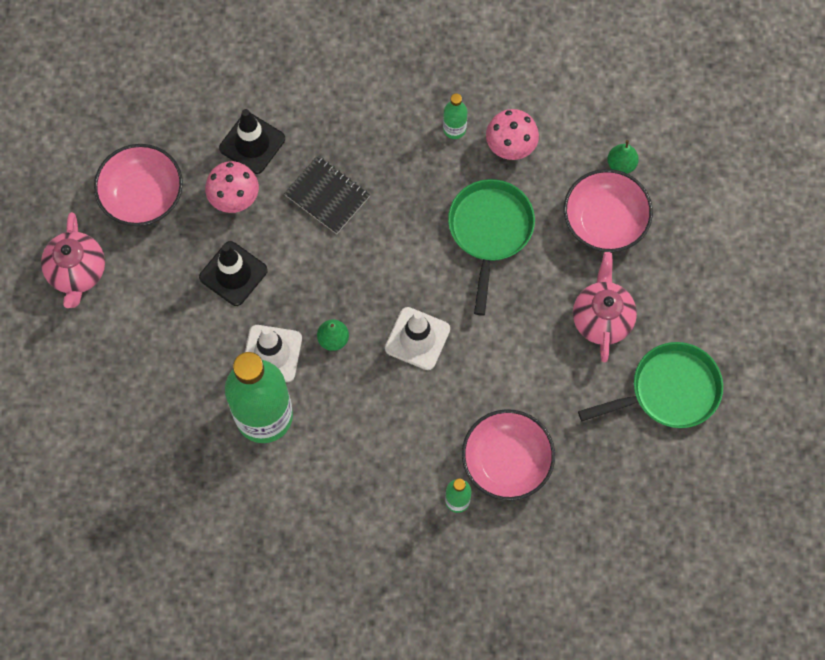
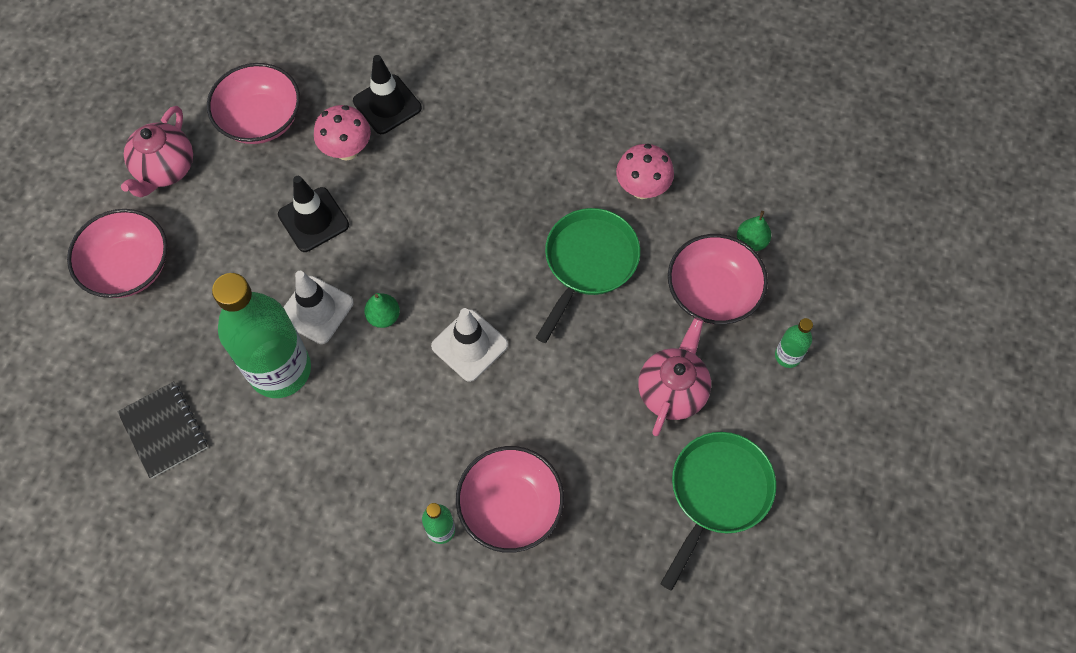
camera: 20 degrees right, 5 degrees down
black notebook [284,155,370,234] -> black notebook moved to [117,382,208,479]
green bottle [443,93,467,139] -> green bottle moved to [775,318,813,368]
green pan [578,342,723,428] -> green pan turned 60 degrees counterclockwise [660,432,776,591]
none -> pink bowl [67,209,167,298]

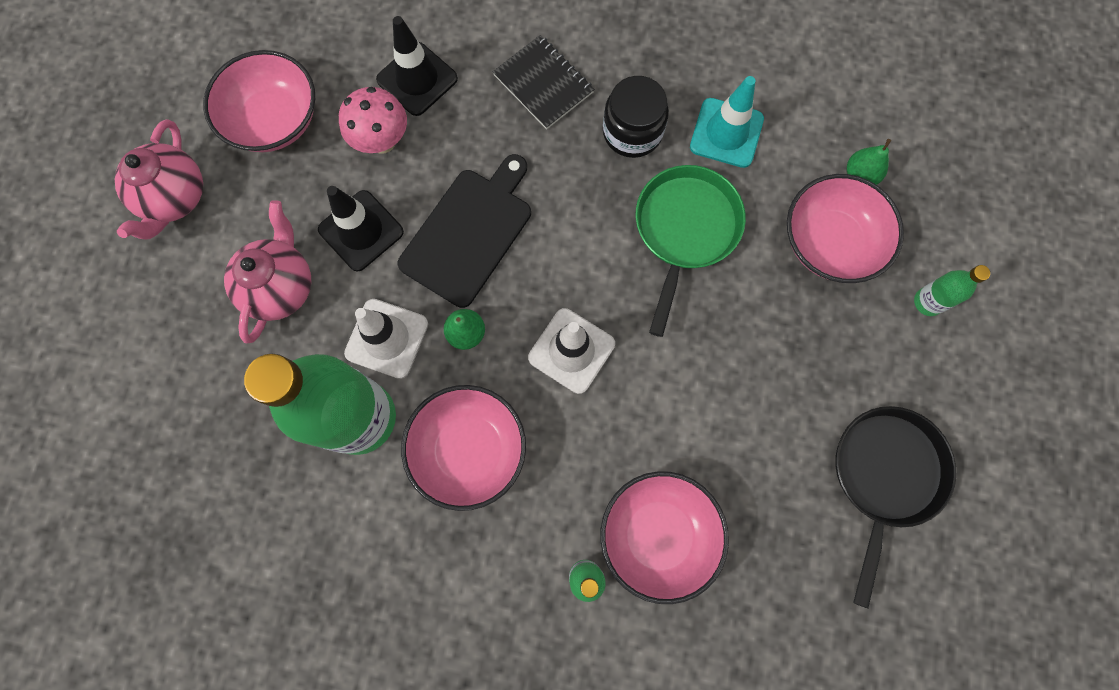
camera: 10 degrees left, 10 degrees up
pink bowl [67,209,167,298] -> pink bowl moved to [401,385,526,511]
black notebook [117,382,208,479] -> black notebook moved to [493,35,594,130]
pink mushroom [616,144,674,199] -> turquoise traffic cone [690,76,764,168]
pink teapot [638,318,711,436] -> pink teapot moved to [224,200,311,343]
green pan [660,432,776,591] -> black pan [835,406,956,608]
none -> black cutting board [397,154,531,308]
none -> black jar [603,76,669,158]

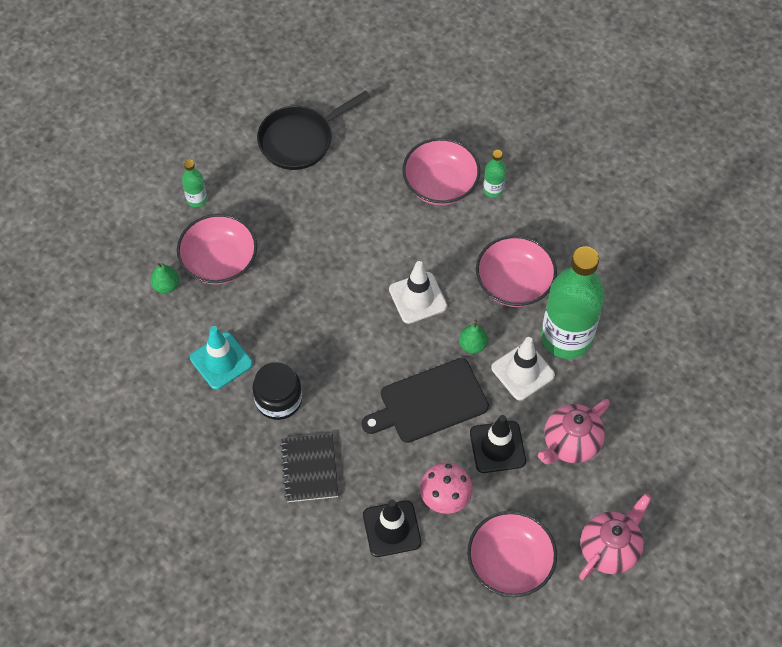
camera: 145 degrees left, 15 degrees down
green pan [636,165,746,337] -> none

